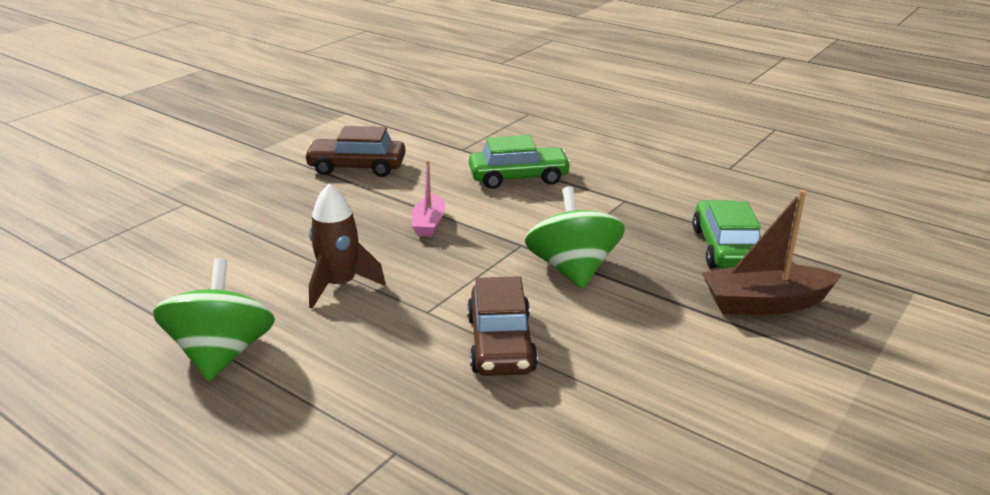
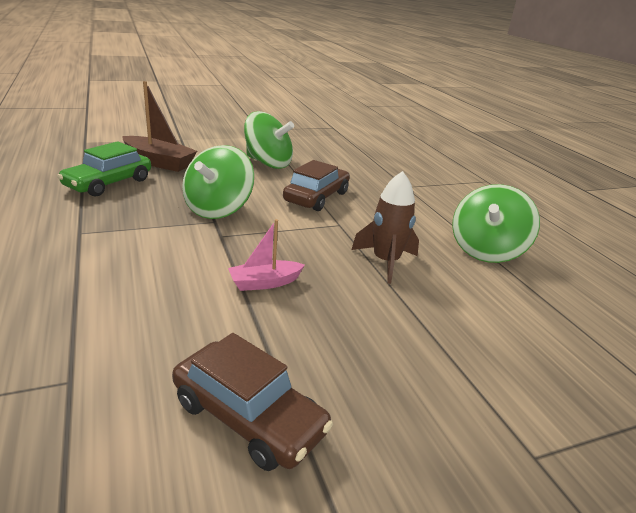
camera: 150 degrees left, 0 degrees up
pink boat [412,160,445,237] -> pink boat turned 150 degrees counterclockwise [228,219,305,291]
green car [469,135,571,189] -> none
none -> green spinning top [244,111,294,169]

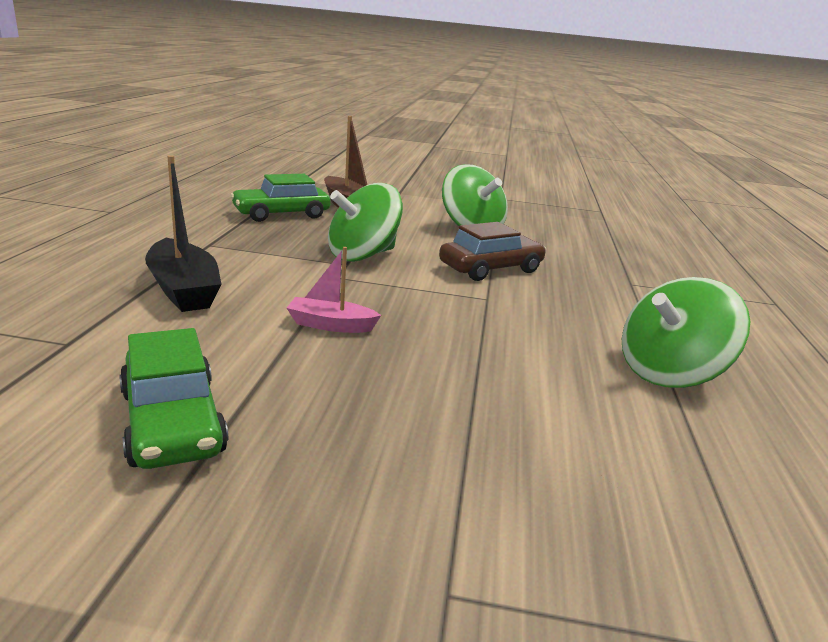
camera: 30 degrees right, 5 degrees down
brown car [172,333,333,471] -> green car [119,328,228,469]
brown rocket [352,171,419,284] -> none
none -> black boat [145,155,222,312]

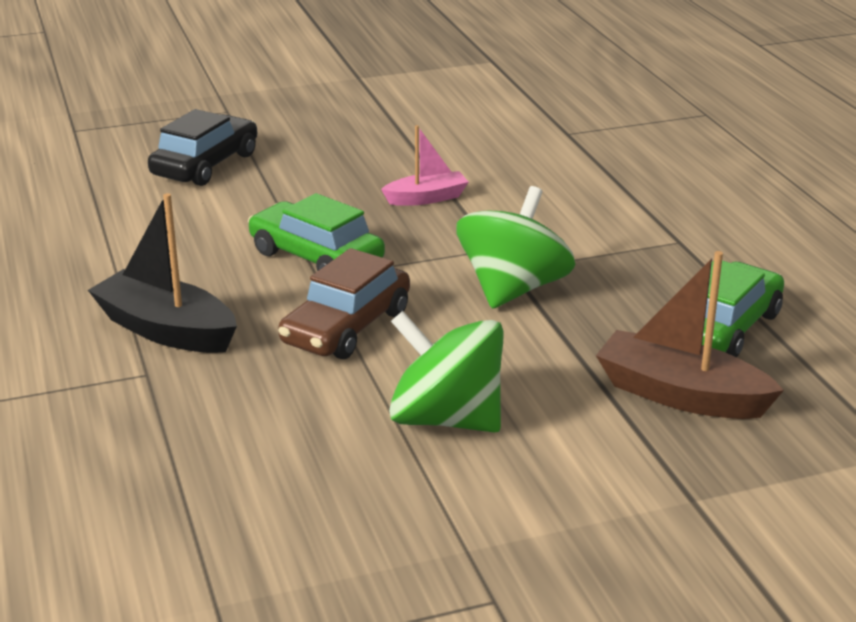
camera: 155 degrees right, 5 degrees up
green car [119,328,228,469] -> green car moved to [248,193,385,271]
black boat [145,155,222,312] -> black boat moved to [88,193,237,353]
green spinning top [622,277,750,388] -> none
none -> black car [148,109,257,186]

